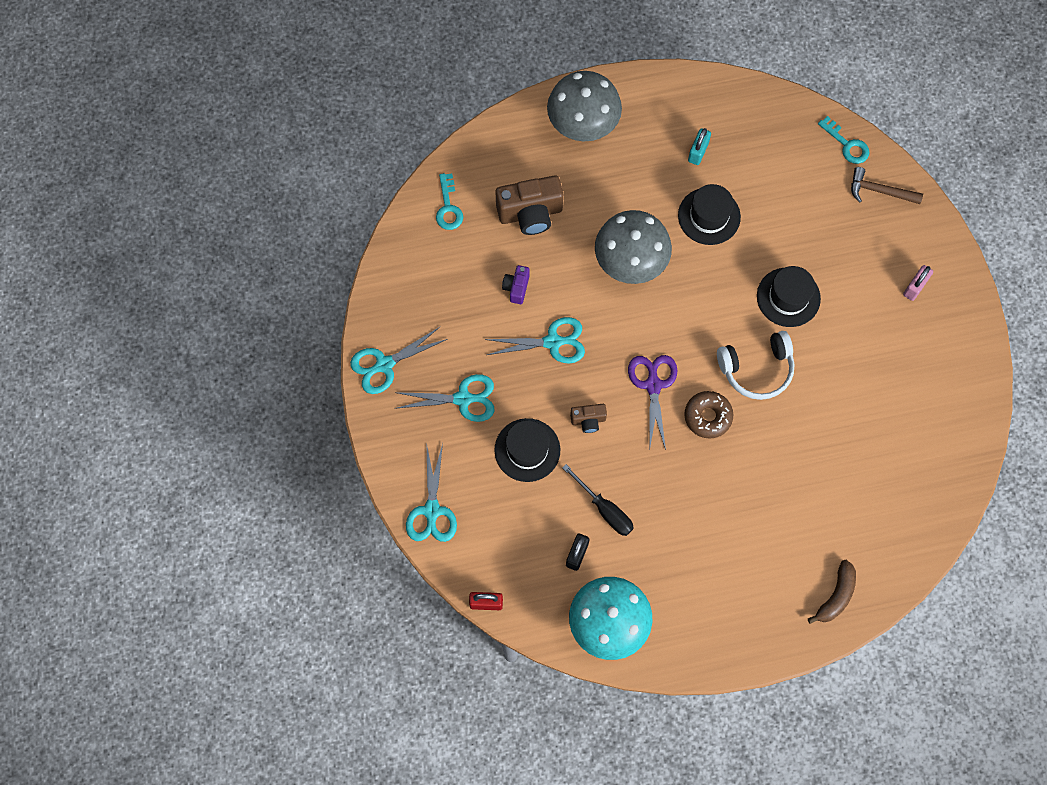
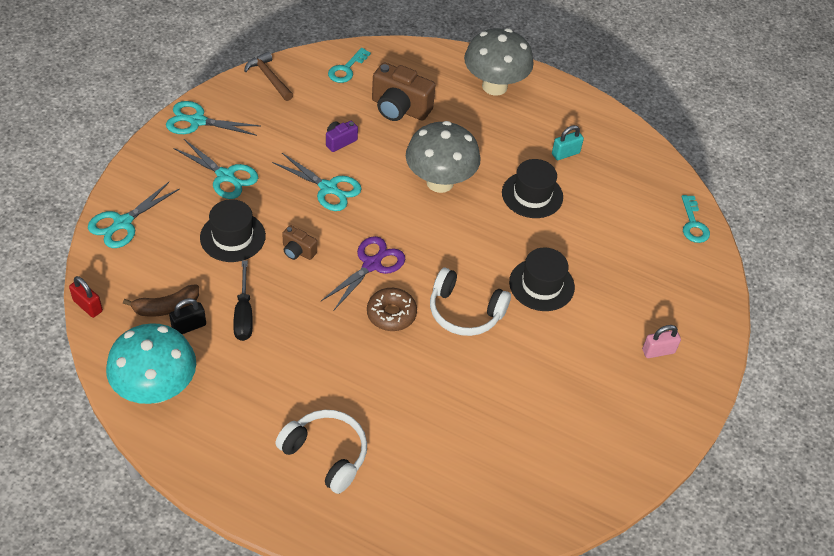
camera: 35 degrees right, 20 degrees down
brown banana [808,560,856,624] -> brown banana moved to [123,284,199,316]
brown hammer [851,167,923,204] -> brown hammer moved to [244,51,293,101]
none -> white headphones [275,410,367,494]

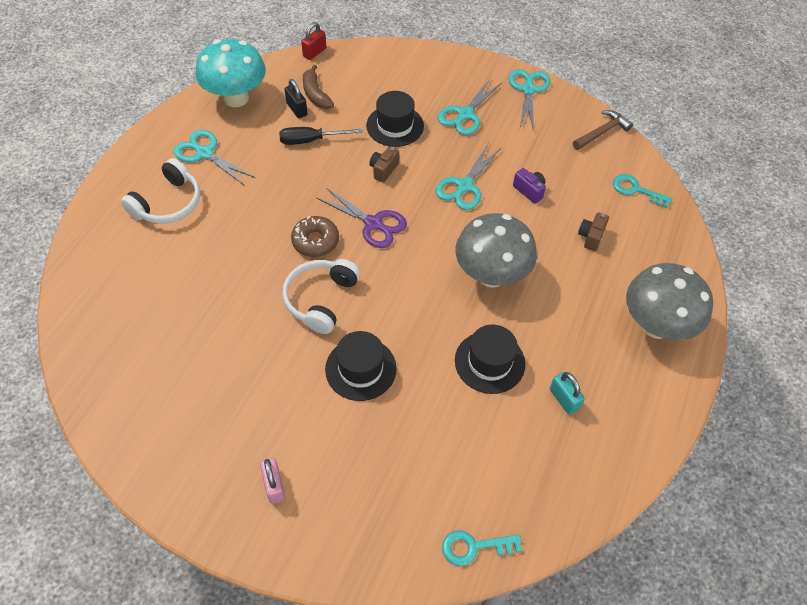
camera: 90 degrees right, 5 degrees up
turquoise scissors [88,182,179,248] -> turquoise scissors moved to [174,130,256,186]
brown camera [372,63,436,121] -> brown camera [578,212,609,251], size x0.52

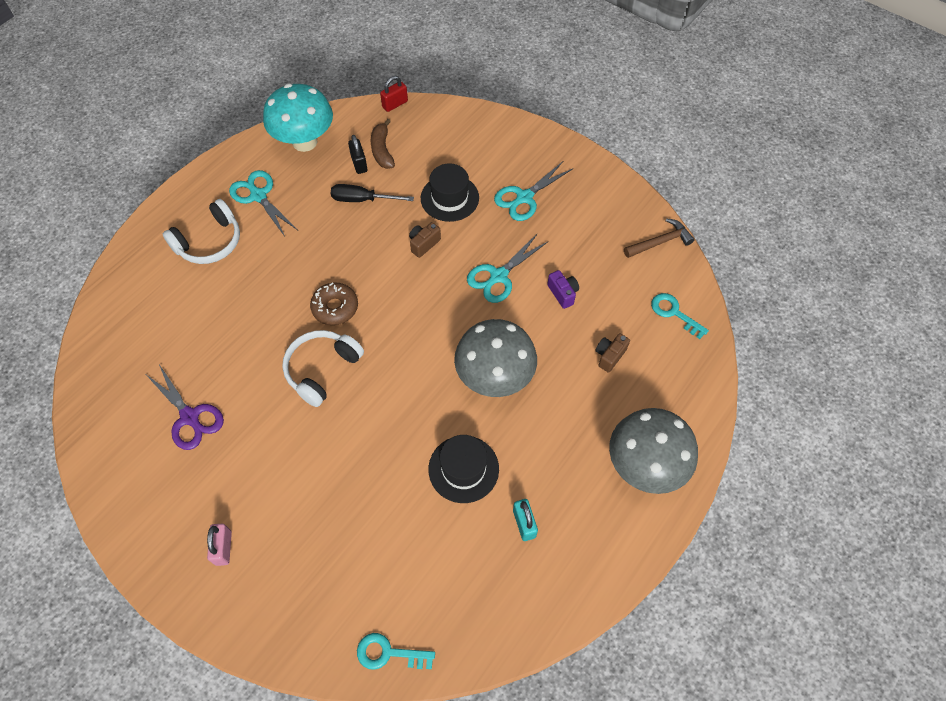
camera: 15 degrees right, 5 degrees up
purple scissors [317,188,407,248] -> purple scissors moved to [147,364,224,450]
black hat [325,331,397,401] -> none
turquoise scissors [509,69,551,131] -> none

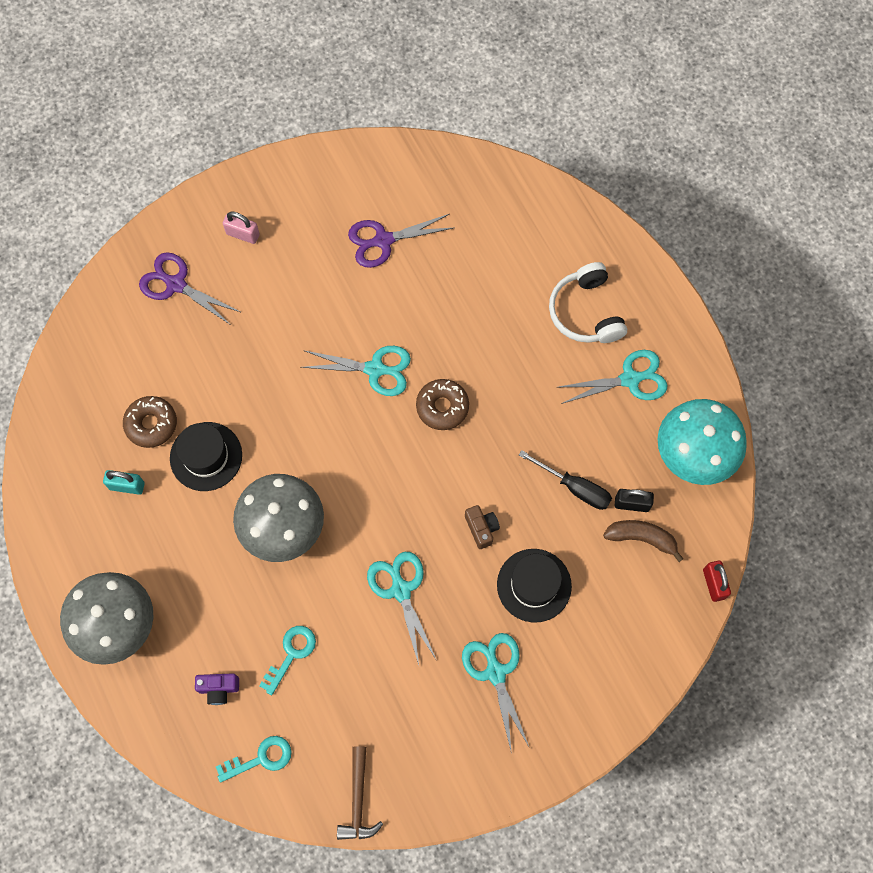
camera: 115 degrees right, 10 degrees up
white headphones [282,330,364,407] -> turquoise scissors [301,346,411,396]
black screwdriver [331,184,414,202] -> black screwdriver turned 90 degrees clockwise [519,450,612,510]
turquoise key [357,633,435,670] -> turquoise key moved to [259,626,316,695]
purple camera [547,270,579,309] -> purple camera moved to [195,673,239,705]
brown camera [595,333,630,373] -> none
none -> brown donut [123,396,177,448]
none -> purple scissors [139,252,240,325]

